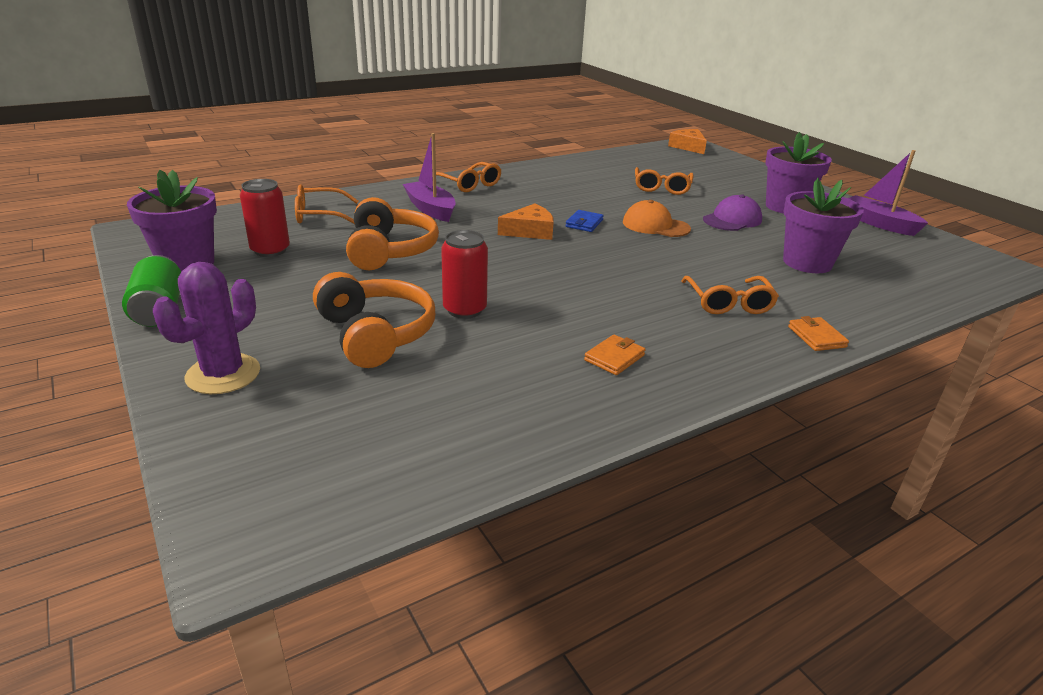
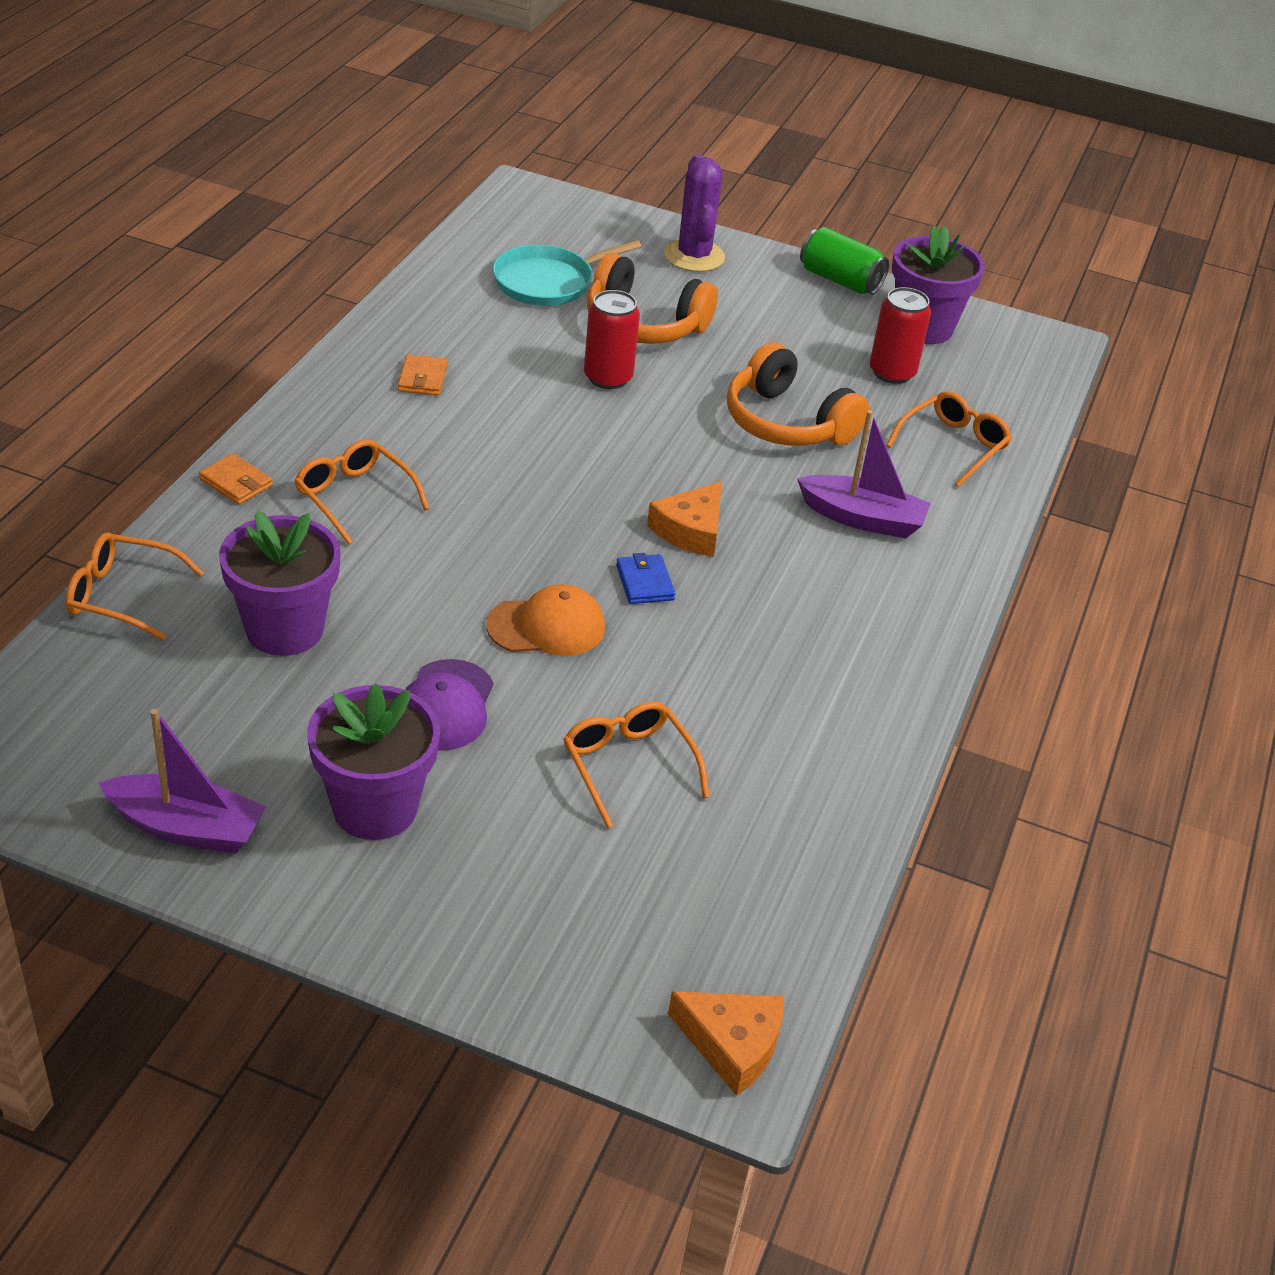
camera: 140 degrees right, 10 degrees up
orange glasses [436,162,501,192] -> orange glasses moved to [65,532,204,641]
none -> turquoise pan [493,240,642,306]

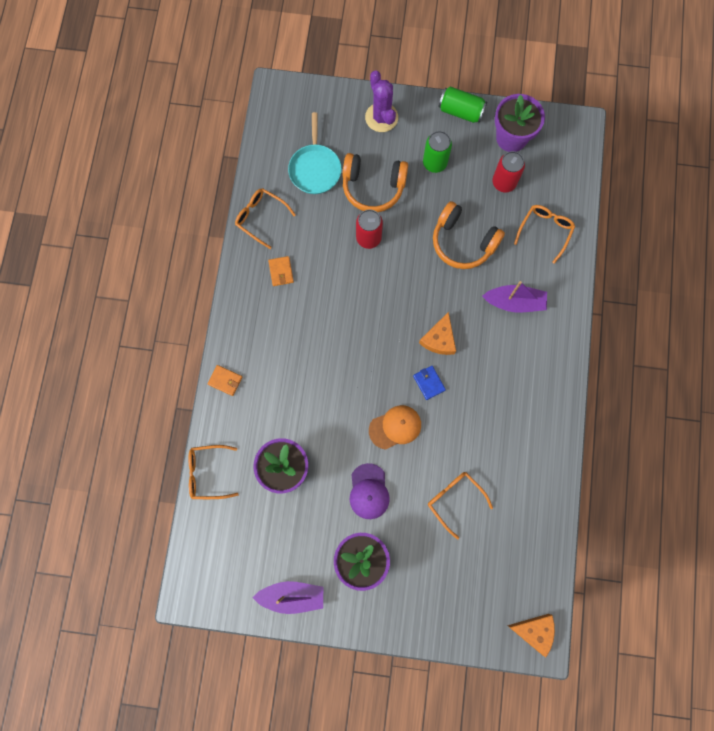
camera: 10 degrees left, 35 degrees up
orange glasses [295,439,429,545] -> orange glasses moved to [235,188,296,249]
turquoise pan [493,240,642,306] -> turquoise pan turned 45 degrees counterclockwise [288,112,342,194]
none -> green can [423,131,452,173]

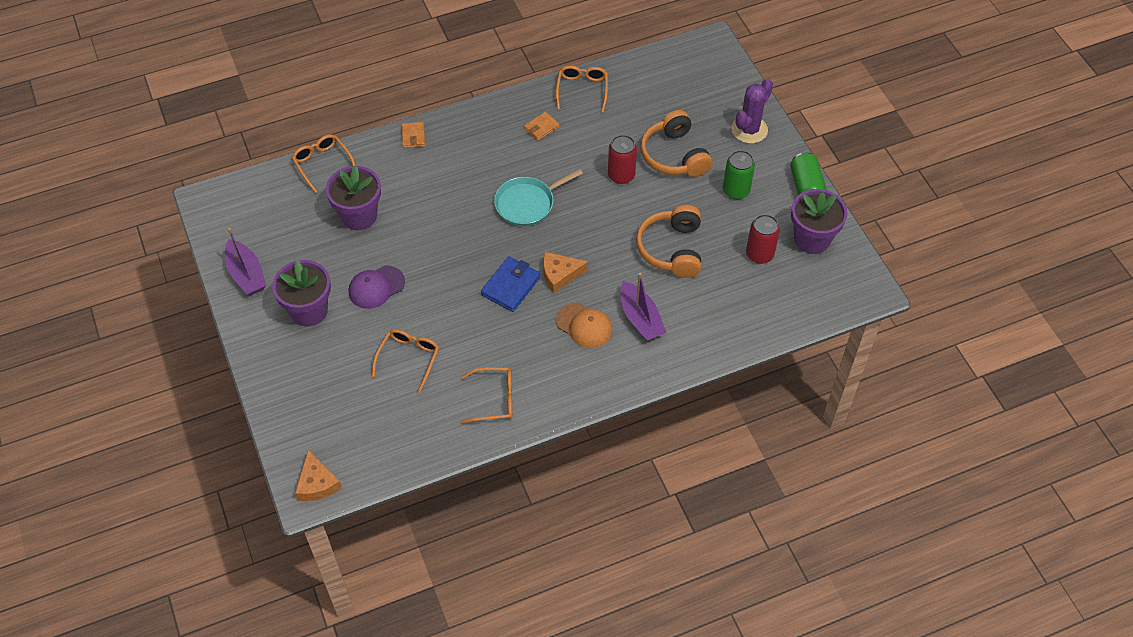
camera: 60 degrees right, 20 degrees down
turquoise pan [288,112,342,194] -> turquoise pan moved to [494,169,583,226]
orange cap [369,405,421,450] -> orange cap moved to [556,303,612,348]
blue wallet [413,366,446,400] -> blue wallet [481,256,541,312], size x1.64
orange glasses [514,205,575,264] -> orange glasses moved to [461,367,512,423]

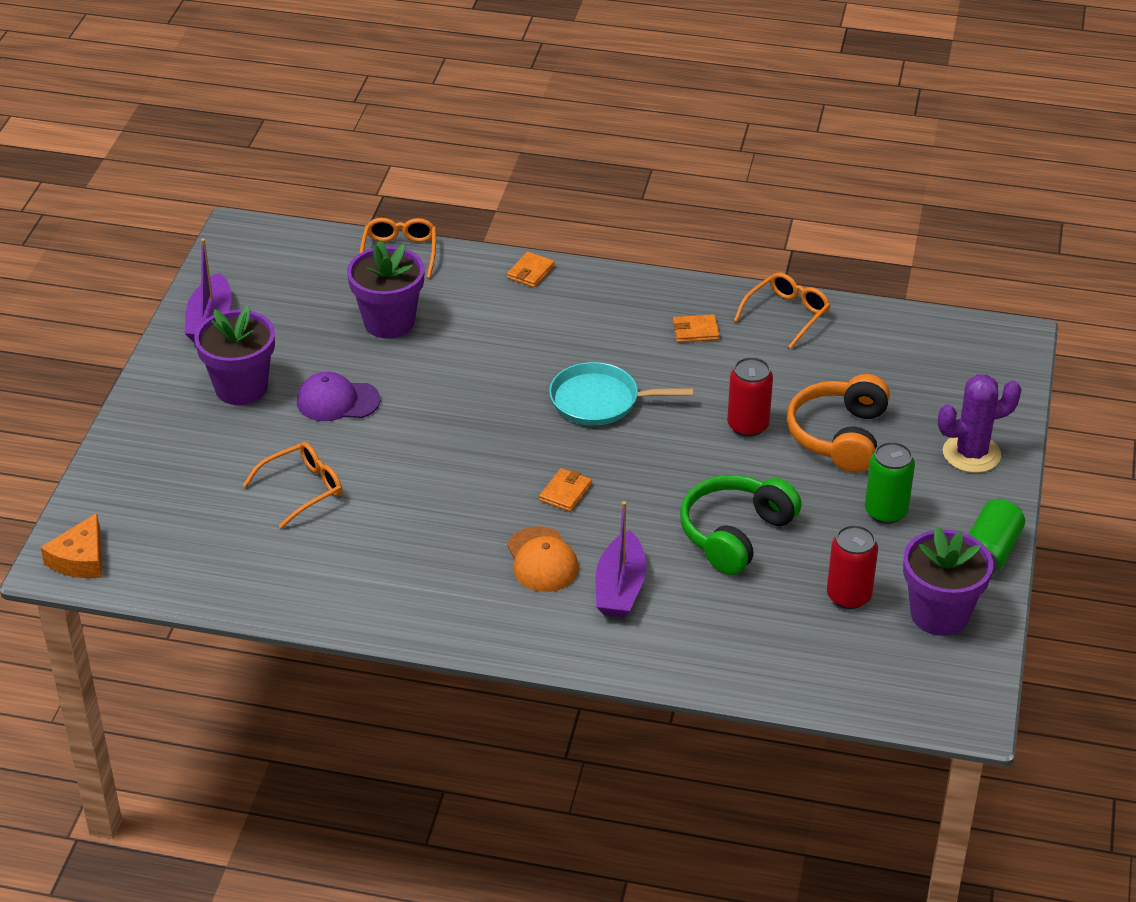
camera: 35 degrees right, 15 degrees down
orange glasses [461,367,512,423] -> none
blue wallet [481,256,541,312] -> none
orange cheese [544,252,588,294] -> orange wallet [539,468,592,512]
orange headphones [636,205,701,278] -> green headphones [680,475,802,575]

